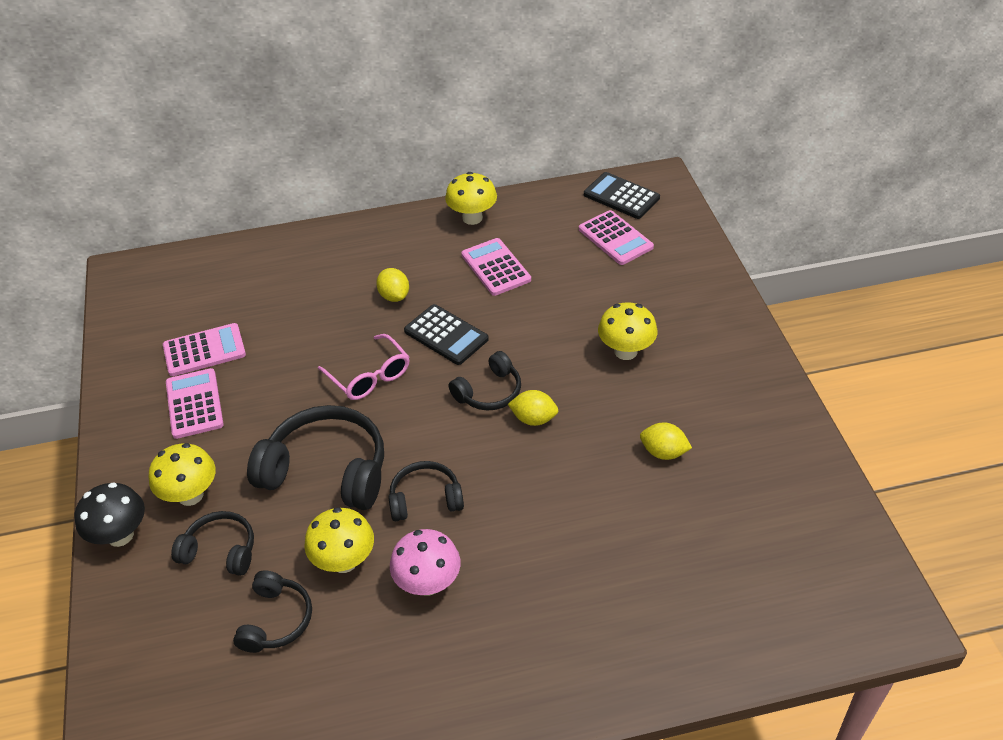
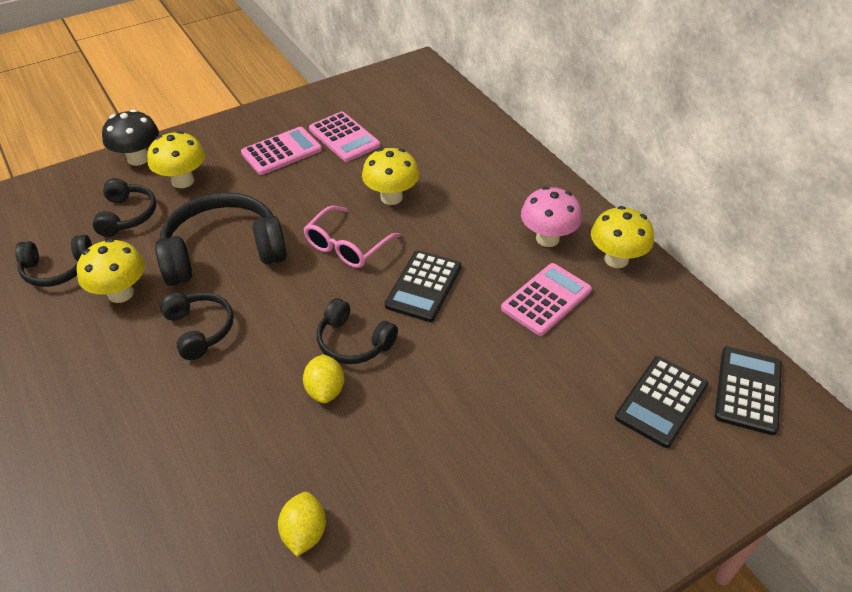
camera: 70 degrees right, 0 degrees up
black headphones [247,405,384,510] -> black headphones turned 105 degrees counterclockwise [155,192,287,286]
yellow lemon [376,268,409,302] -> none
pink mushroom [390,529,461,596] -> pink mushroom moved to [521,186,582,247]
pink calculator [579,210,654,265] -> black calculator [615,356,708,448]
yellow mushroom [598,302,657,360] -> yellow mushroom moved to [362,148,419,205]

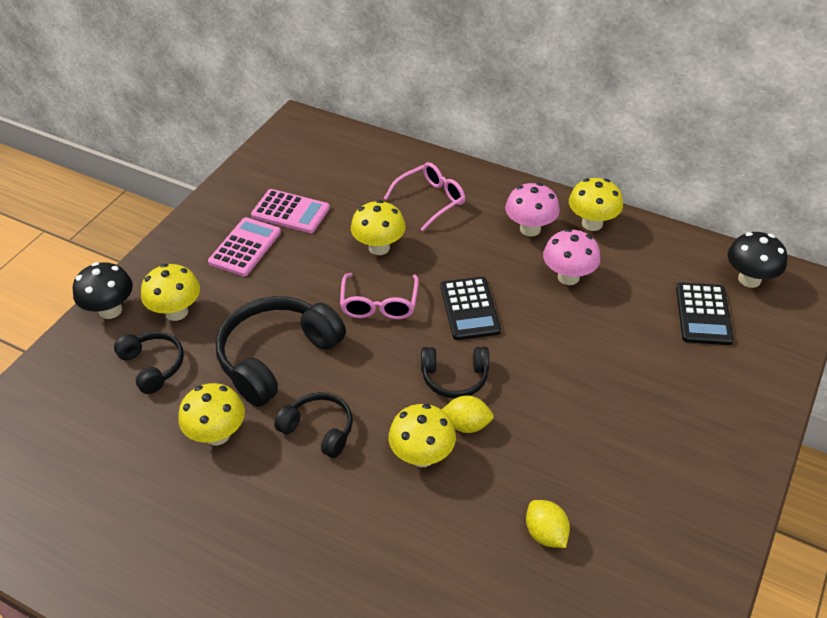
camera: 30 degrees left, 0 degrees up
black headphones [15,235,92,287] -> none
yellow lemon [303,354,344,403] -> yellow lemon turned 45 degrees counterclockwise [442,396,494,433]
pink calculator [501,263,592,336] -> pink mushroom [543,229,601,285]
black calculator [715,346,782,435] -> black mushroom [728,232,787,288]
none -> pink glasses [384,162,465,231]
none -> yellow mushroom [389,404,456,467]

